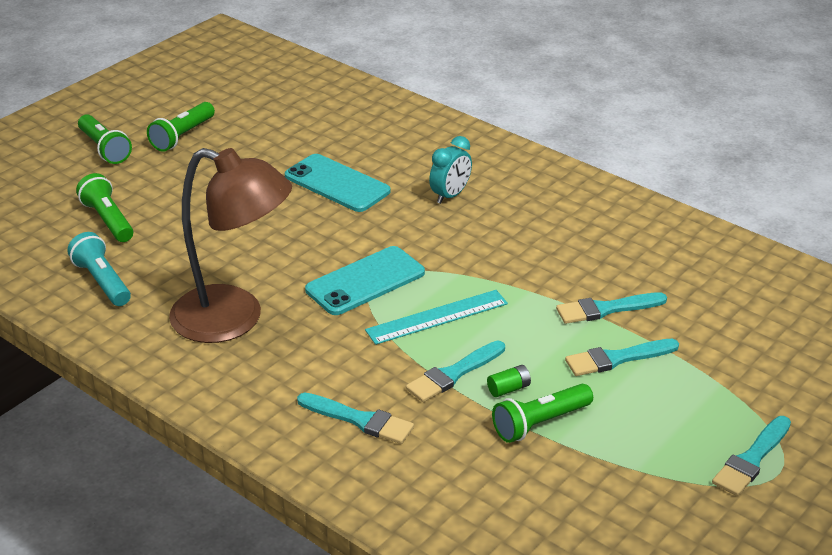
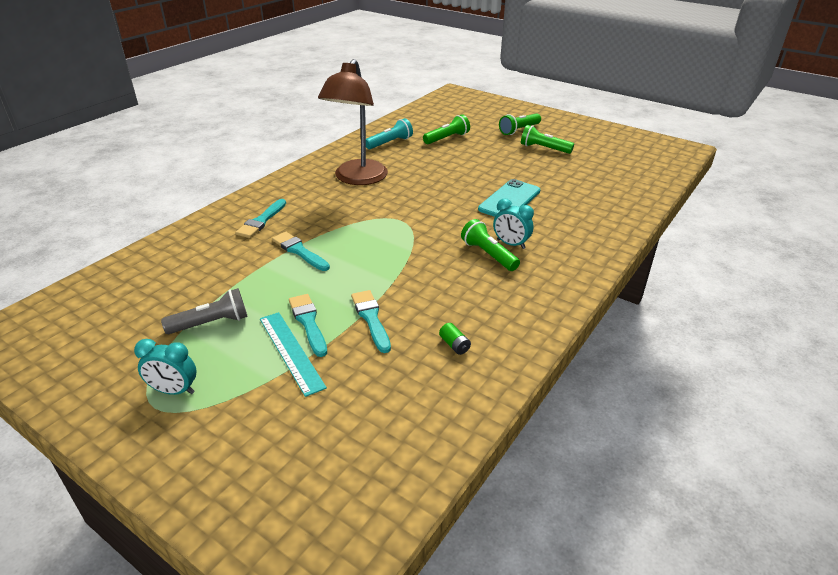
camera: 85 degrees right, 0 degrees up
turquoise phone [305,246,425,315] -> none
turquoise ruler [365,290,508,345] -> turquoise ruler moved to [260,312,327,397]
green battery [487,365,531,397] -> green battery moved to [439,323,471,355]
green flashlight [492,384,593,443] -> green flashlight moved to [461,219,520,271]
turquoise brush [712,416,791,496] -> turquoise clock [134,339,197,395]
none -> grey flashlight [161,288,248,334]

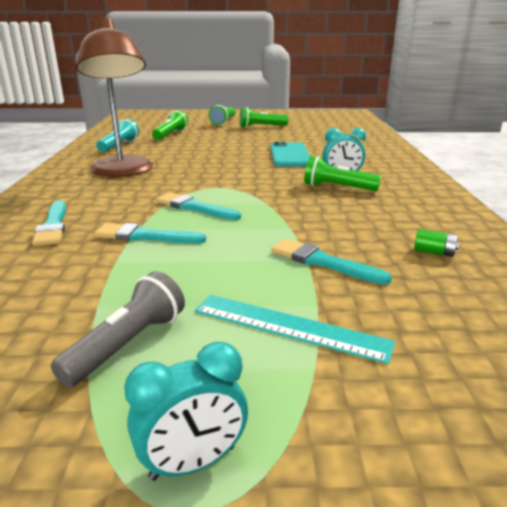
camera: 35 degrees left, 10 degrees down
turquoise brush [289,294,327,357] -> turquoise brush moved to [156,192,241,220]

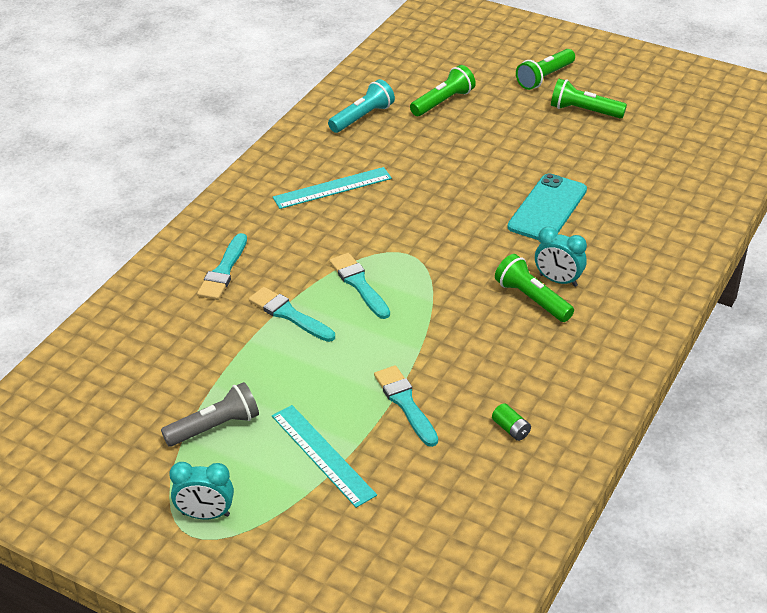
camera: 30 degrees right, 15 degrees up
brown lamp [76,18,153,177] -> turquoise ruler [273,167,392,209]

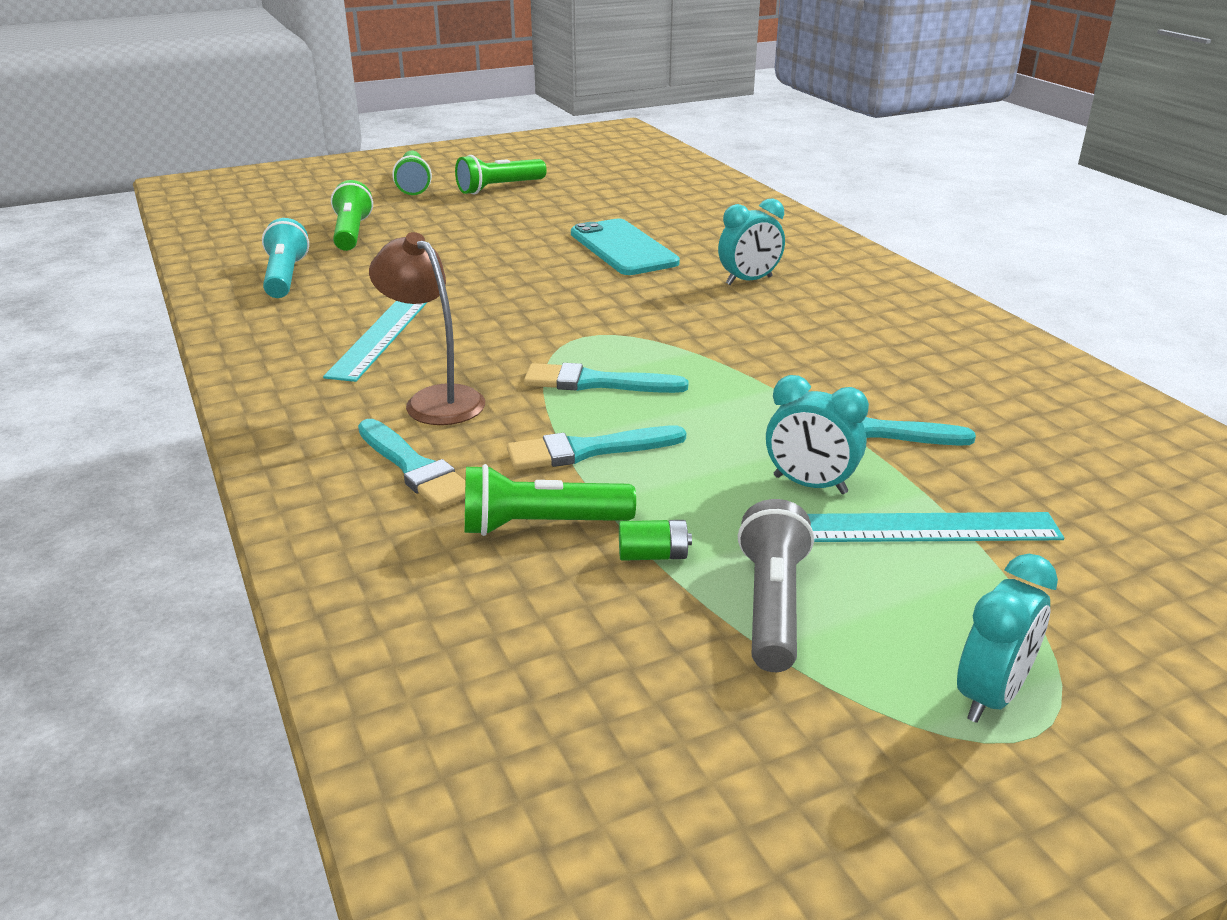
camera: 55 degrees left, 10 degrees down
green battery [492,403,531,441] -> green battery moved to [619,520,692,561]
green flashlight [495,254,574,322] -> green flashlight moved to [465,464,636,536]
none -> brown lamp [369,232,485,425]
none -> turquoise clock [766,375,869,494]

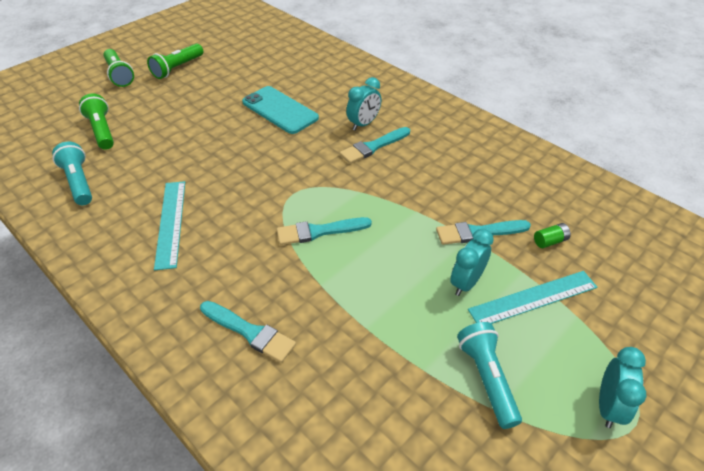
camera: 20 degrees left, 15 degrees up
brown lamp [369,232,485,425] -> none
green flashlight [465,464,636,536] -> none
turquoise brush [507,426,687,470] -> turquoise brush moved to [340,127,410,164]
green battery [619,520,692,561] -> green battery moved to [534,223,571,248]
grey flashlight [738,499,814,672] -> turquoise flashlight [457,322,522,429]
turquoise clock [766,375,869,494] -> turquoise clock turned 120 degrees clockwise [450,229,494,296]

